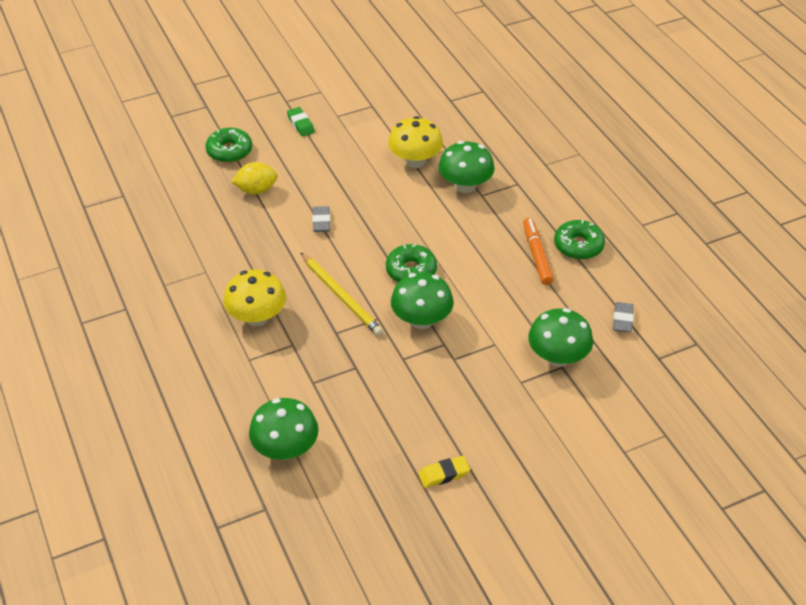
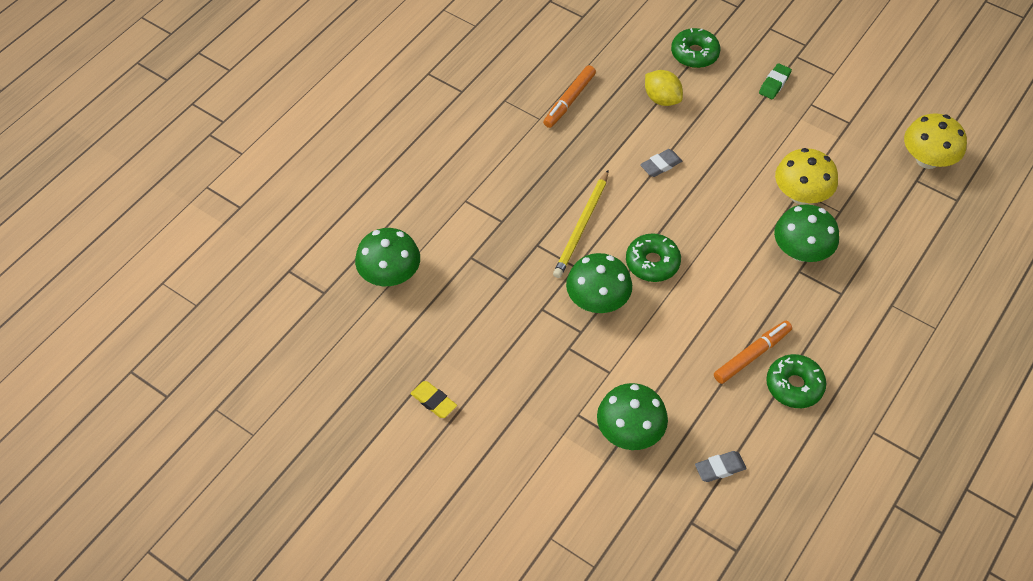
camera: 60 degrees right, 10 degrees up
yellow mushroom [223,270,286,326] -> yellow mushroom moved to [904,113,967,169]
none -> orange marker [543,65,596,128]

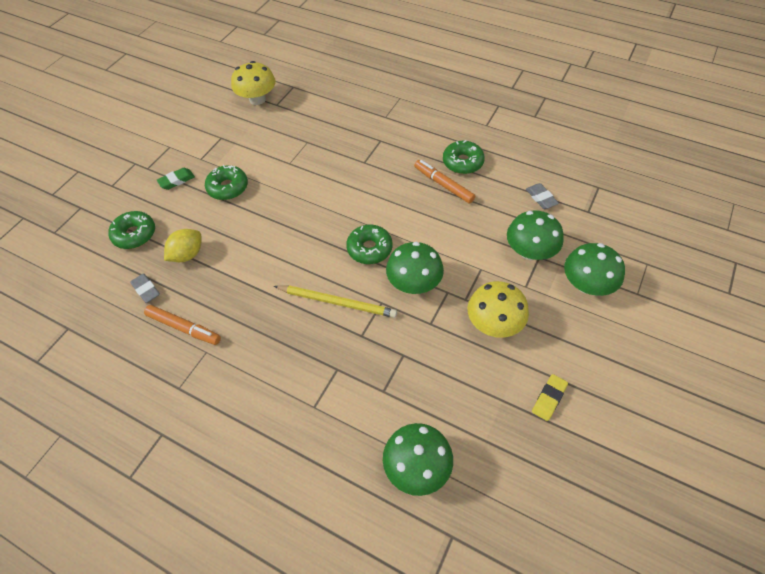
camera: 95 degrees left, 0 degrees up
grey eraser [640,149,682,177] -> grey eraser moved to [130,273,160,303]
green eraser [759,63,792,99] -> green eraser turned 60 degrees counterclockwise [157,168,195,190]
green mushroom [774,205,839,262] -> green mushroom moved to [564,243,625,296]
yellow mushroom [775,148,838,205] -> yellow mushroom moved to [468,281,529,338]
none -> green donut [205,165,248,200]

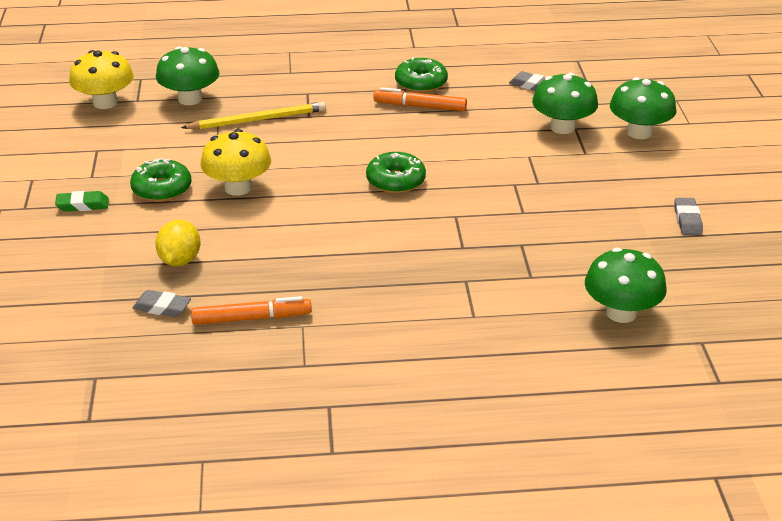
camera: 35 degrees left, 20 degrees down
green donut [108,211,155,249] -> none
green eraser [157,168,195,190] -> green eraser turned 60 degrees clockwise [55,191,109,212]
yellow pencil [274,285,397,318] -> yellow pencil moved to [181,102,326,130]
green mushroom [386,242,444,294] -> green mushroom moved to [156,46,219,105]
yellow mushroom [468,281,529,338] -> yellow mushroom moved to [200,129,271,196]
yellow eraser [532,374,568,421] -> grey eraser [674,198,703,235]

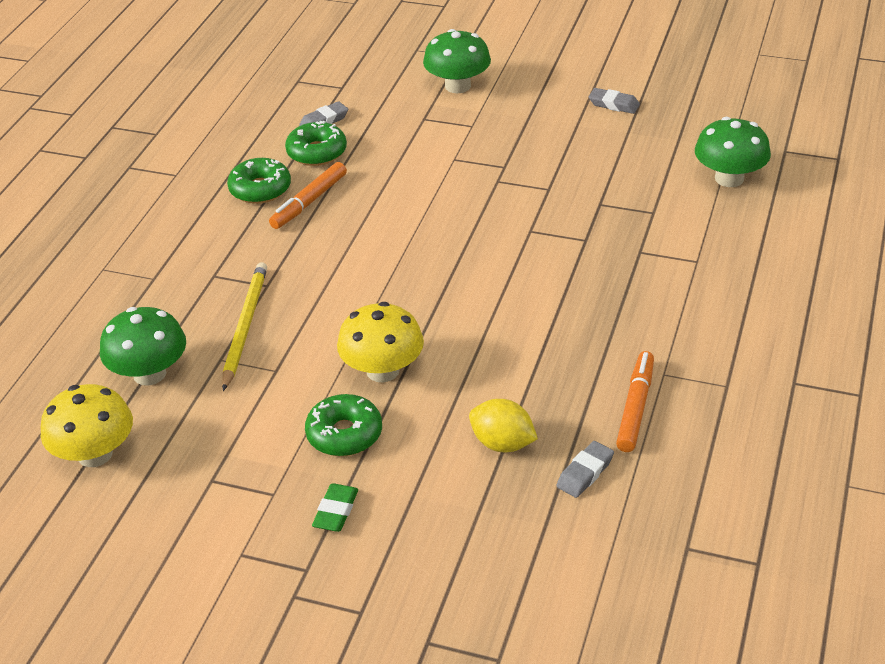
camera: 65 degrees left, 5 degrees up
green donut [366,152,426,193] -> green donut moved to [285,121,347,166]
green mushroom [532,73,598,134] -> none

